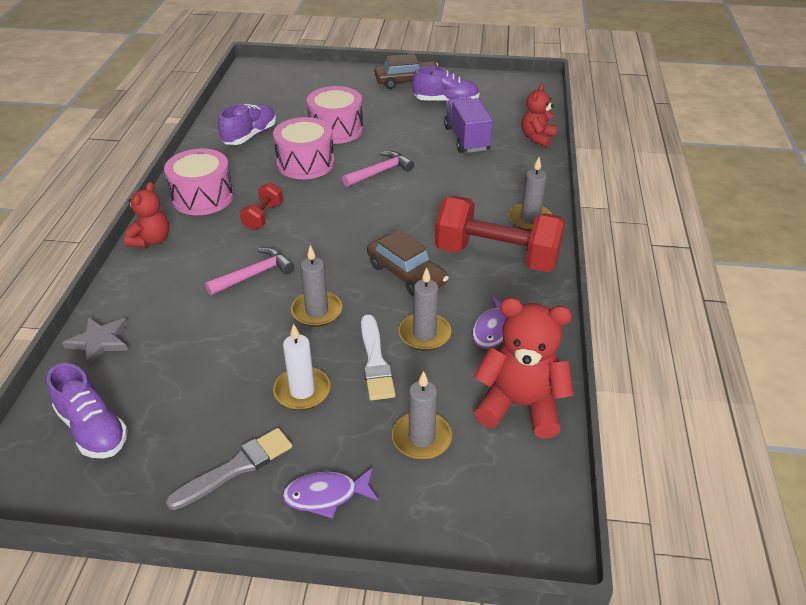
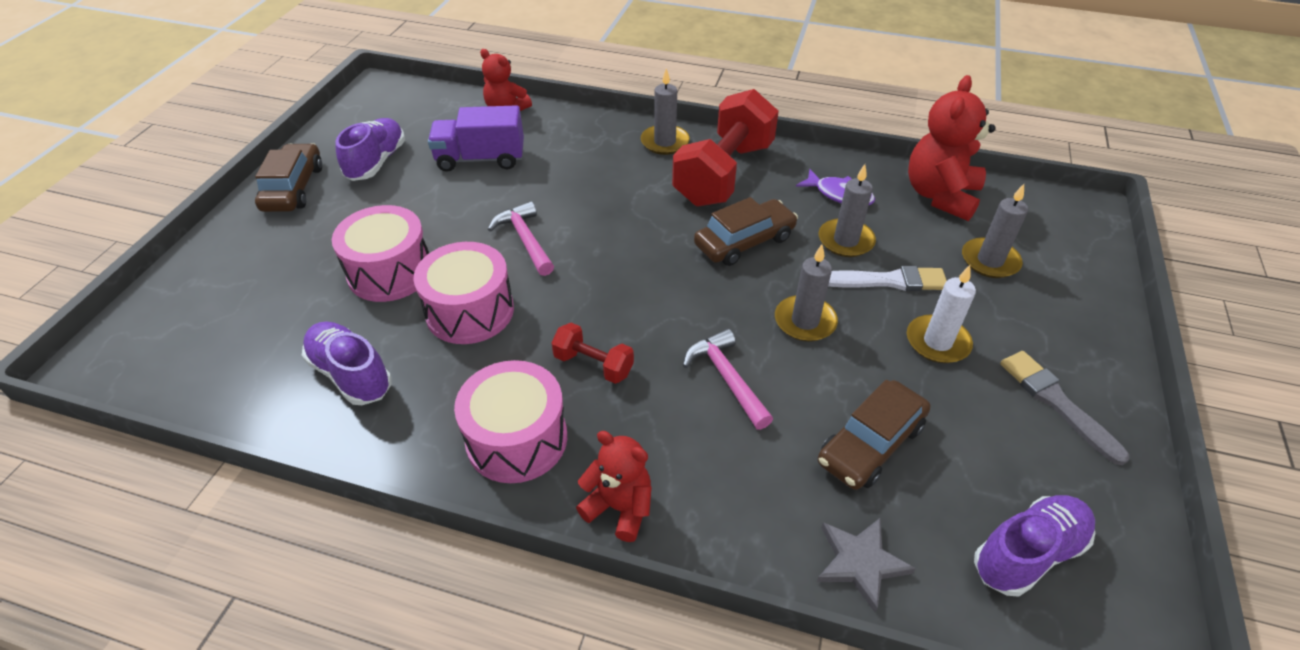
camera: 80 degrees left, 5 degrees up
purple fish [282,467,378,519] -> none
none -> brown car [818,380,931,490]

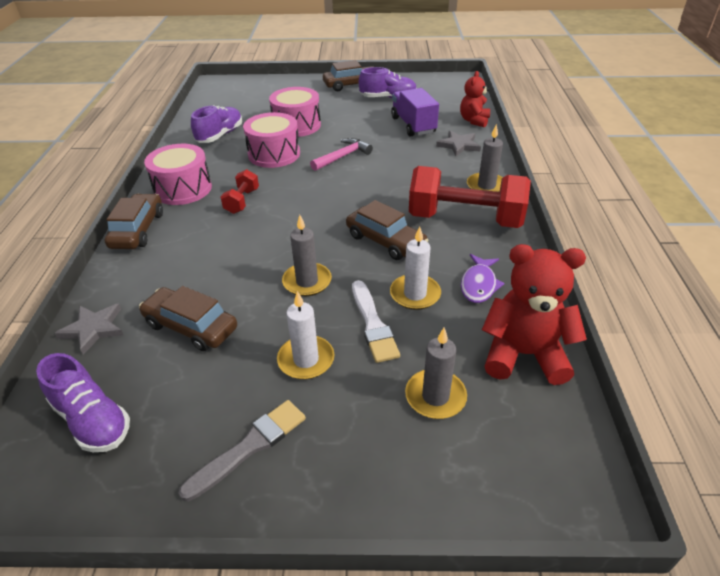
camera: 75 degrees right, 5 degrees down
red teddy bear [576,431,652,542] -> brown car [105,194,163,249]
pink hammer [683,329,773,430] -> none
grey candle [819,164,876,257] -> white candle [390,226,441,310]
none -> grey star [436,131,481,156]

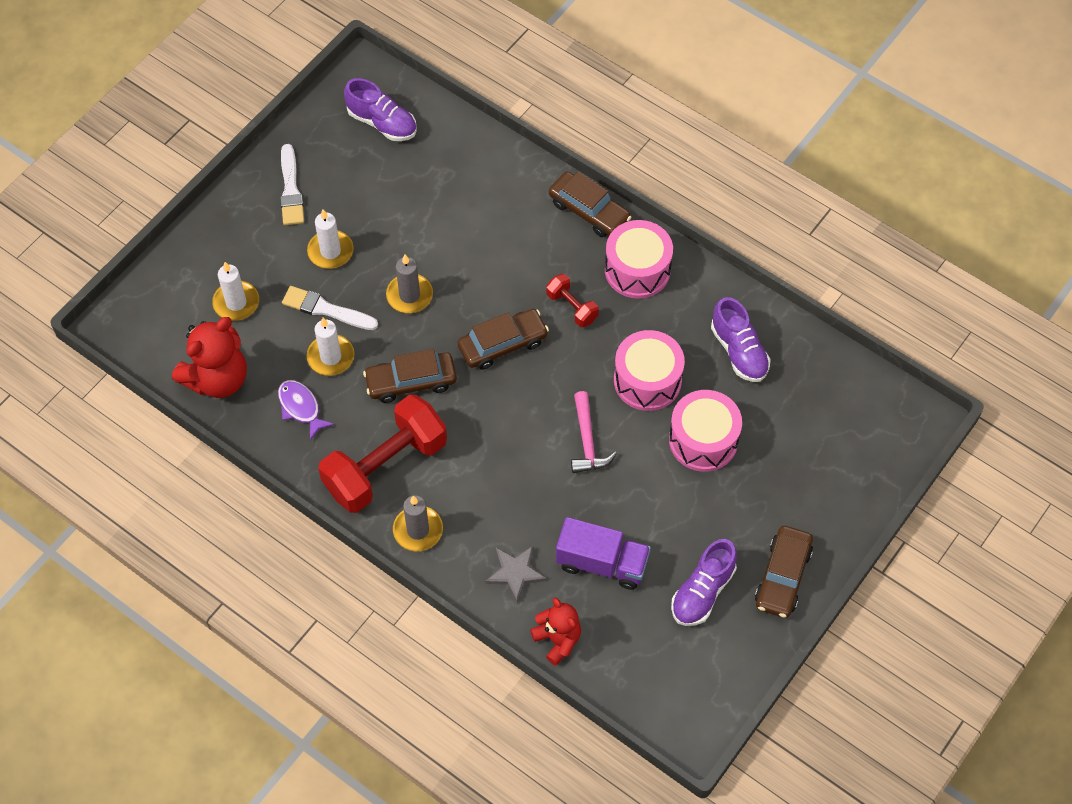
camera: 125 degrees right, 20 degrees up
purple shoe [36,353,130,452] -> purple shoe turned 135 degrees counterclockwise [344,78,417,141]
grey star [54,304,123,355] -> none
brown car [139,286,237,351] -> brown car moved to [458,309,549,370]
grey brush [178,400,306,501] -> white brush [280,144,304,225]
grey candle [405,328,467,419] -> white candle [212,262,259,321]

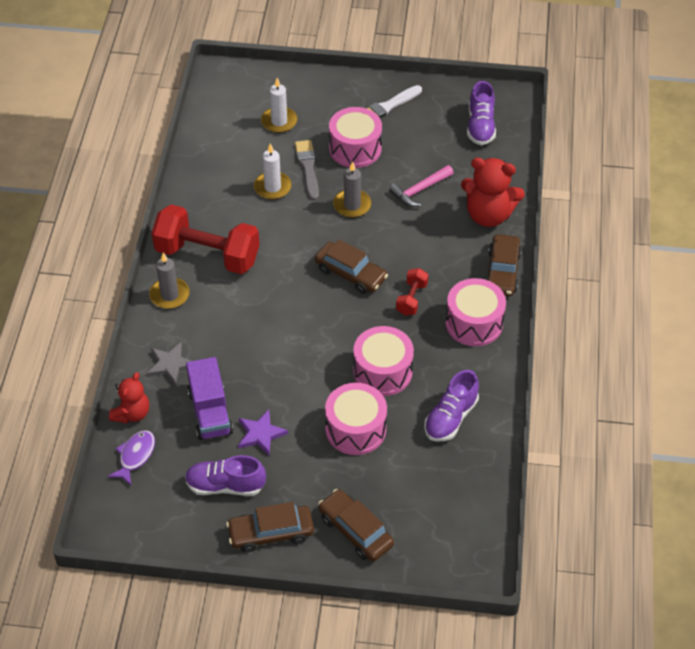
camera: 60 degrees right, 10 degrees down
red teddy bear [172,317,247,398] -> red teddy bear moved to [461,158,525,227]
purple fish [278,380,335,440] -> purple fish moved to [108,430,155,485]
white brush [282,286,378,330] -> grey brush [295,140,319,200]
white candle [307,209,353,269] -> pink drum [329,107,382,168]
brown car [363,349,457,403] -> brown car moved to [318,489,394,562]
pink hammer [571,391,617,473] -> pink hammer moved to [389,165,453,207]
none -> purple star [238,410,288,456]

